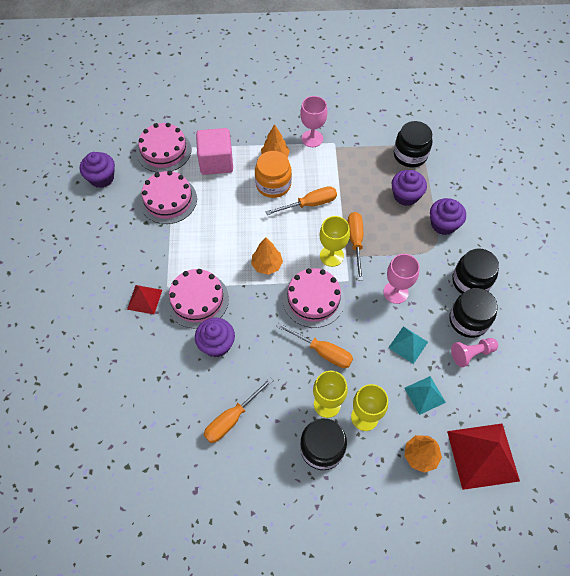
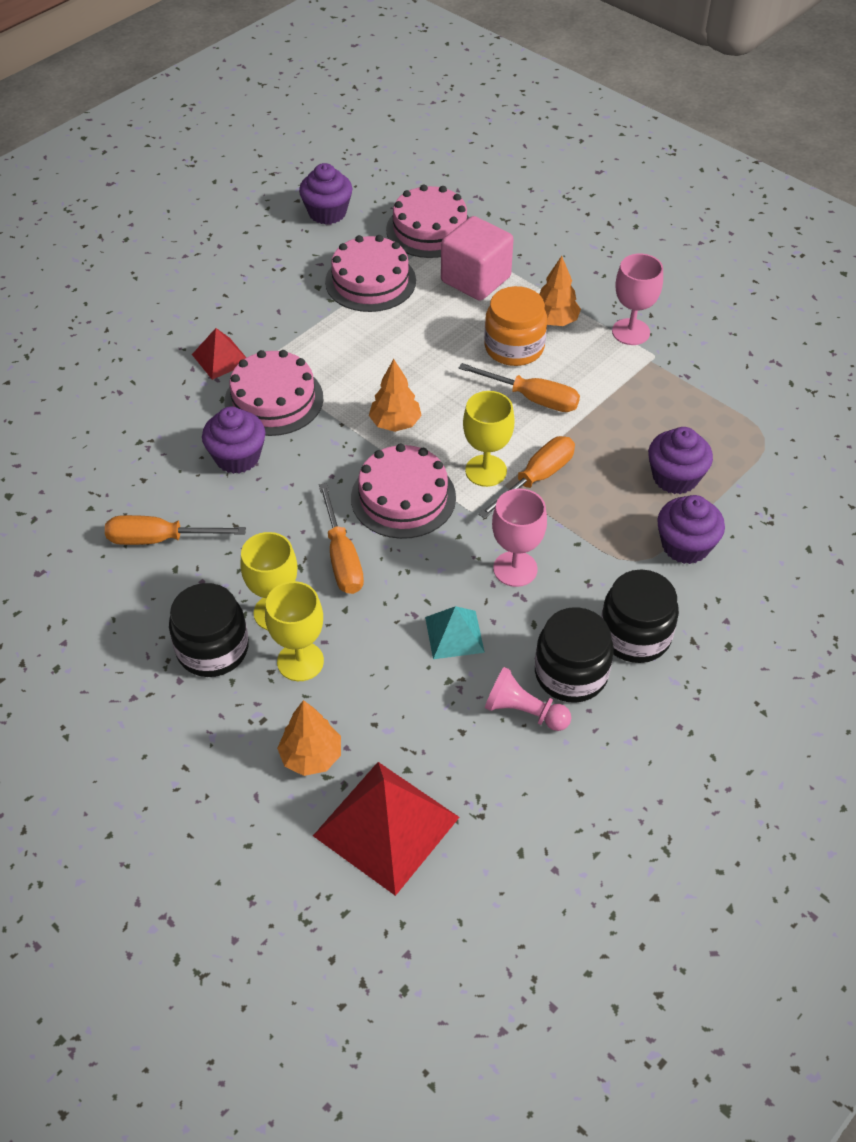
camera: 45 degrees right, 10 degrees down
black jar [394,121,433,167] -> none
turquoise pyramid [404,376,446,415] -> none

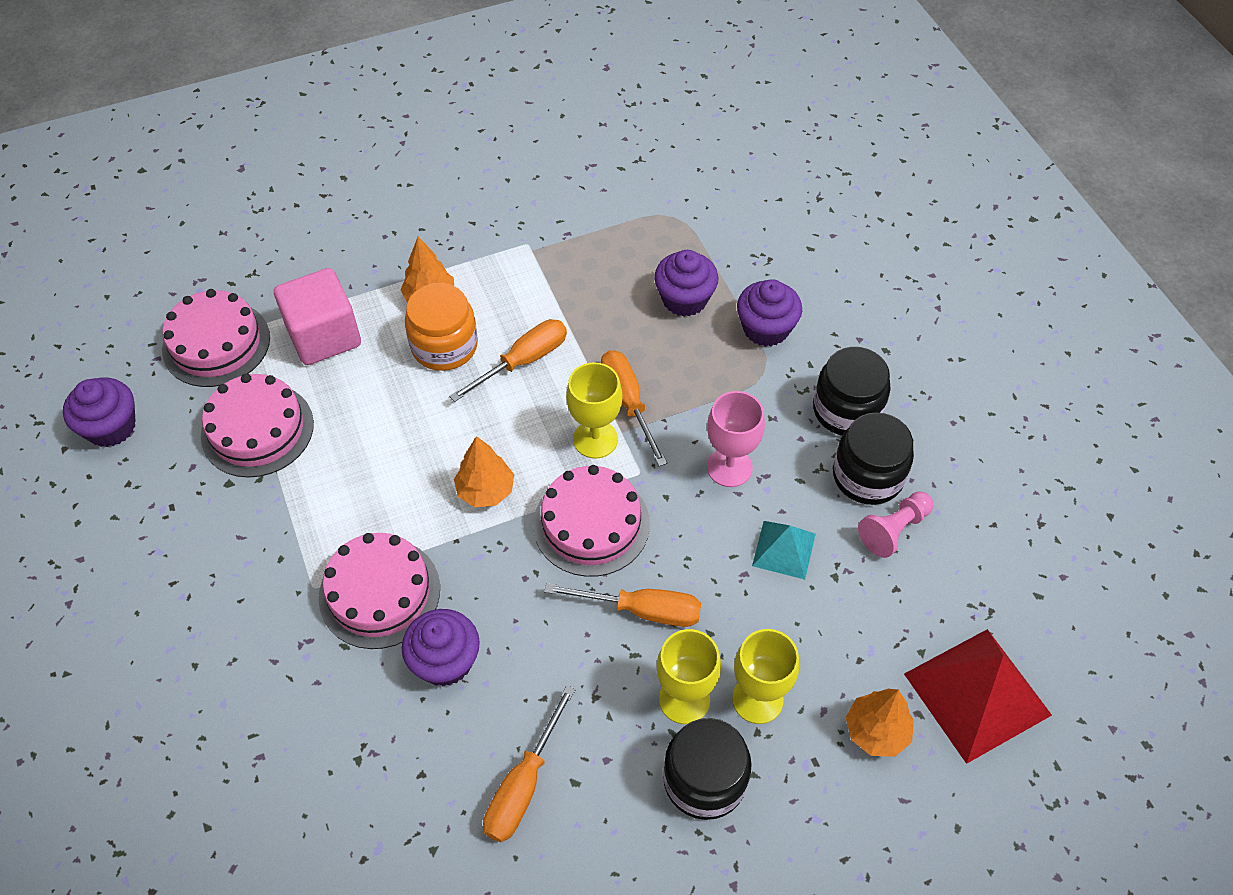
camera: 65 degrees left, 5 degrees up
red pyramid [192,328,246,380] -> none
pink goblet [612,253,663,345] -> none

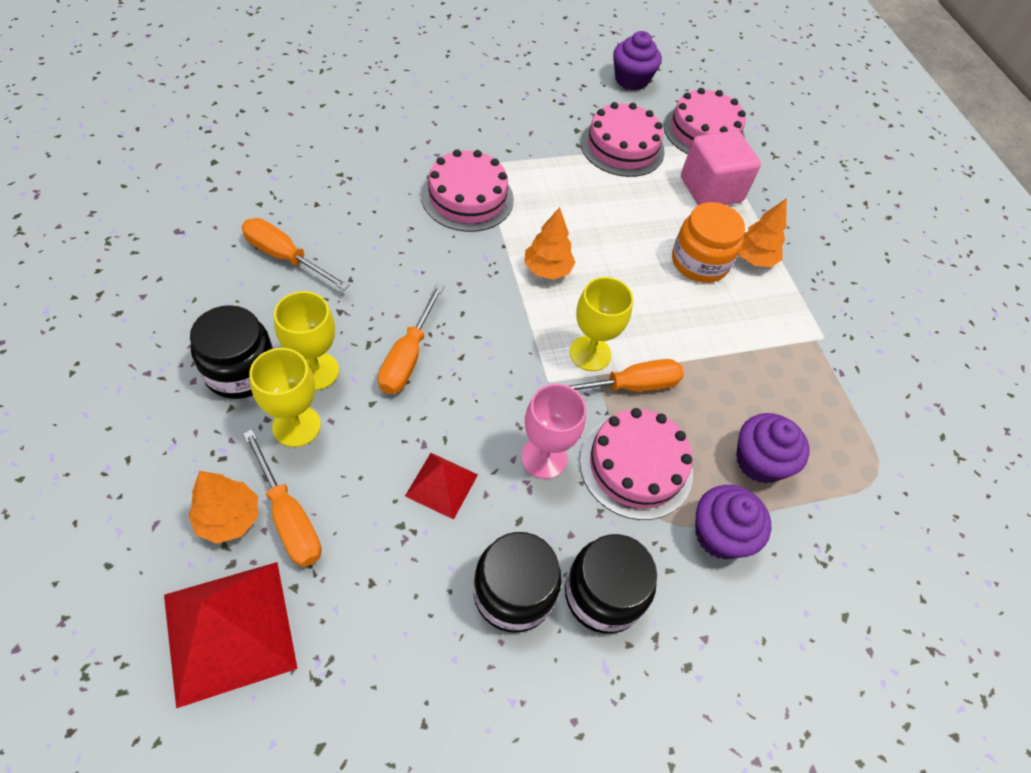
camera: 90 degrees right, 0 degrees up
purple cupcake [402,609,480,686] -> none
orange screwdriver [449,319,567,402] -> orange screwdriver moved to [243,429,321,567]
pink cake [533,465,650,577] -> pink cake moved to [580,408,693,520]
turquoise pyramid [752,521,816,580] -> red pyramid [405,453,478,520]
pink pawn [858,491,933,558] -> none

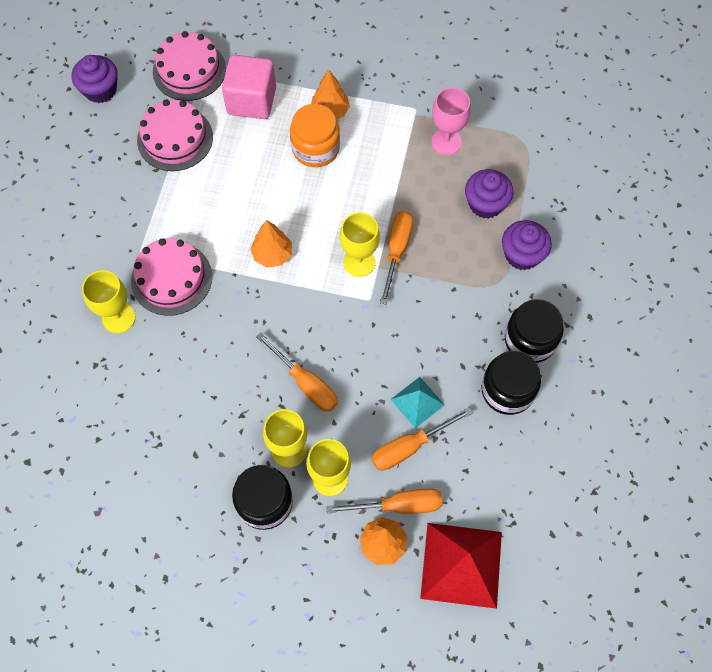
camera: 55 degrees left, 10 degrees up
orange screwdriver [242,218,350,290] -> orange screwdriver moved to [371,408,472,470]
red pyramid [405,453,478,520] -> turquoise pyramid [390,377,444,428]
pink goblet [521,384,586,479] -> pink goblet moved to [431,88,471,155]
pink cake [580,408,693,520] -> none
none -> yellow goblet [82,270,136,333]

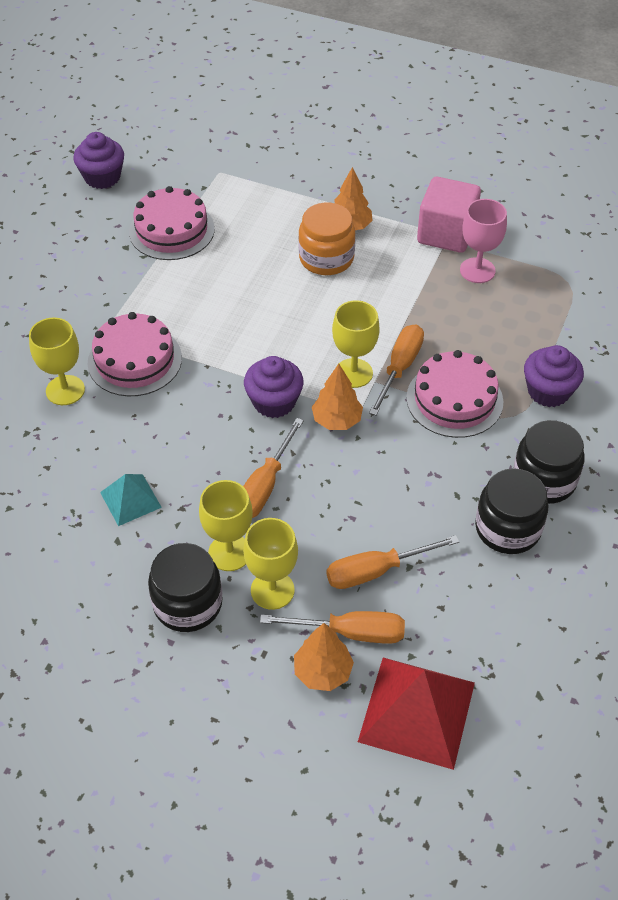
camera: 10 degrees right, 15 degrees down
pink cake [153,31,226,101] -> pink cake moved to [406,350,504,438]
pink cube [222,55,276,119] -> pink cube moved to [417,177,481,253]
orange tree [250,220,292,268] -> orange tree moved to [312,364,363,430]
orange screwdriver [256,333,338,412] -> orange screwdriver turned 60 degrees clockwise [243,418,304,518]
turquoise pyramid [390,377,444,428] -> turquoise pyramid moved to [100,474,162,526]
purple cupcake [465,169,514,219] -> purple cupcake moved to [244,356,304,418]

